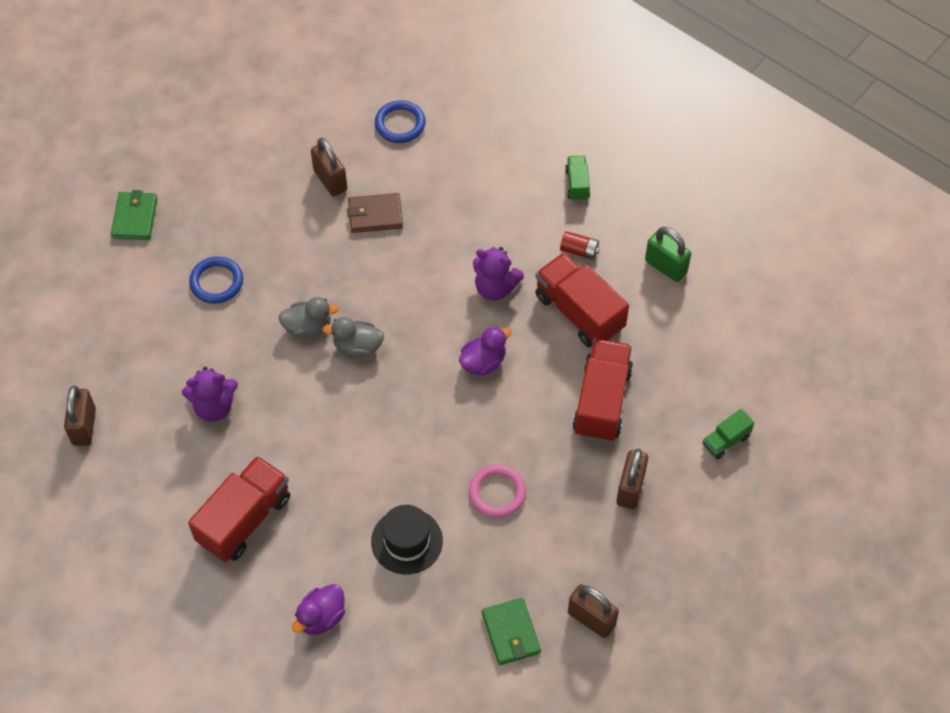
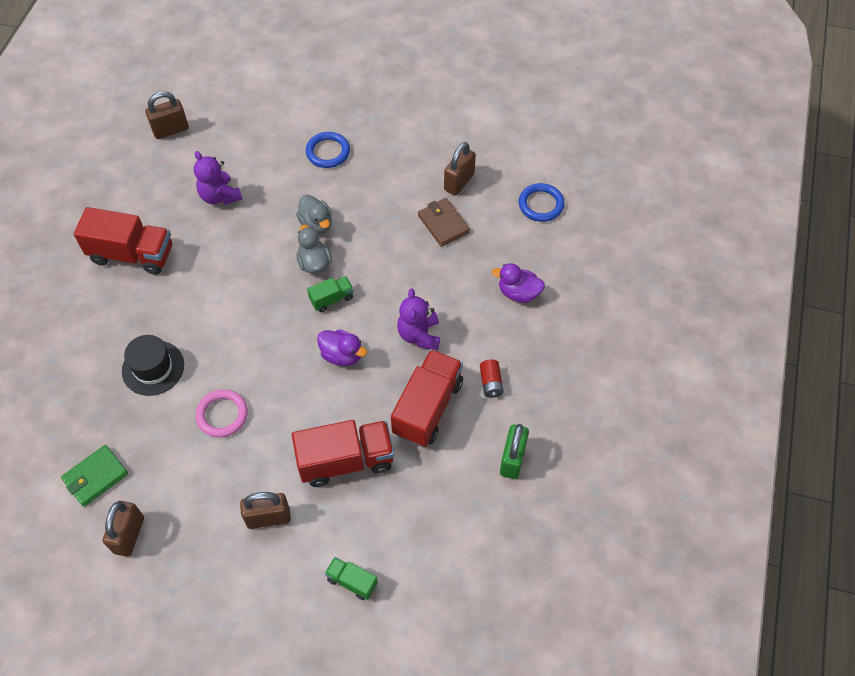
camera: 65 degrees right, 0 degrees up
green wallet [111,190,158,240] -> none
purple duck [292,584,345,635] -> purple duck moved to [492,263,545,303]
green truck [565,156,590,201] -> green truck moved to [307,276,354,312]

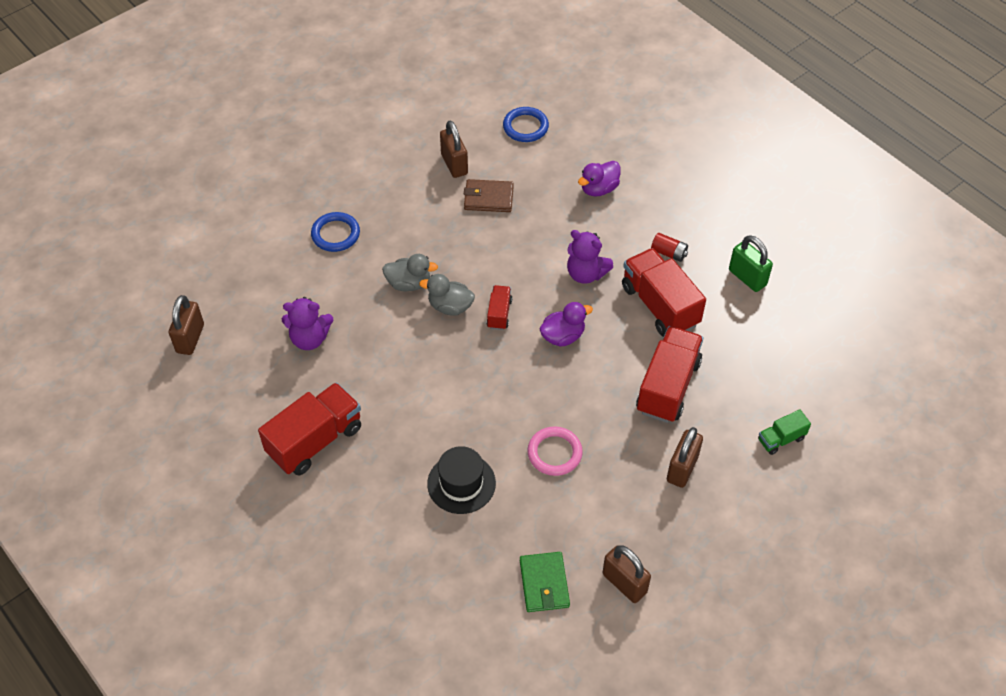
camera: 55 degrees left, 5 degrees down
green truck [307,276,354,312] -> red truck [486,285,512,330]

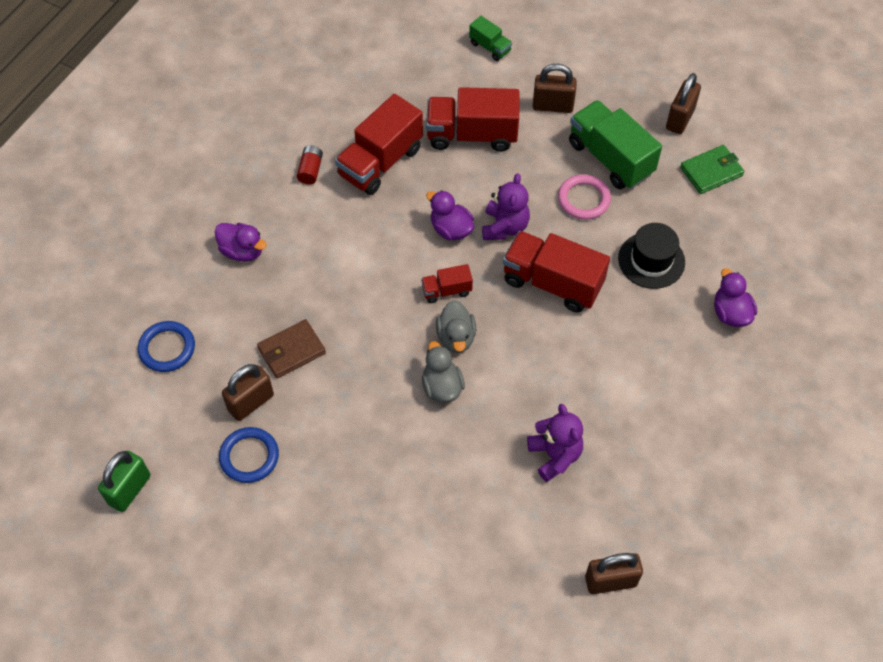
camera: 110 degrees left, 5 degrees up
red truck [258,382,361,475] -> red truck moved to [503,231,610,313]
blue ring [311,212,360,252] -> blue ring moved to [219,427,279,483]
brown wallet [464,179,514,212] -> brown wallet turned 75 degrees clockwise [257,319,326,378]
purple teddy bear [567,230,613,284] -> purple teddy bear moved to [482,173,530,240]
green padlock [729,235,773,292] -> green padlock moved to [98,451,150,512]
none -> green truck [569,100,662,189]
none -> purple duck [714,268,757,327]

